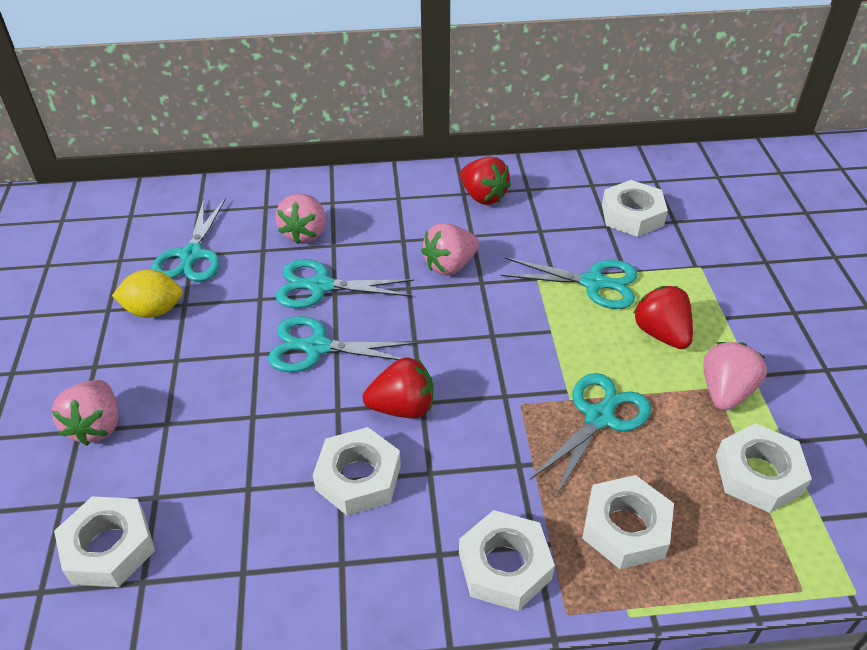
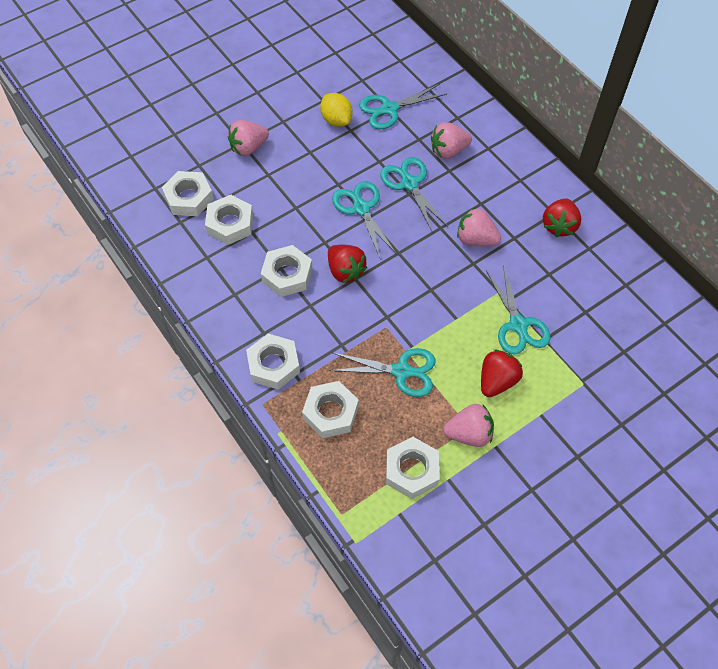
camera: 60 degrees right, 15 degrees up
white nut [602,180,668,237] -> white nut moved to [205,195,253,245]

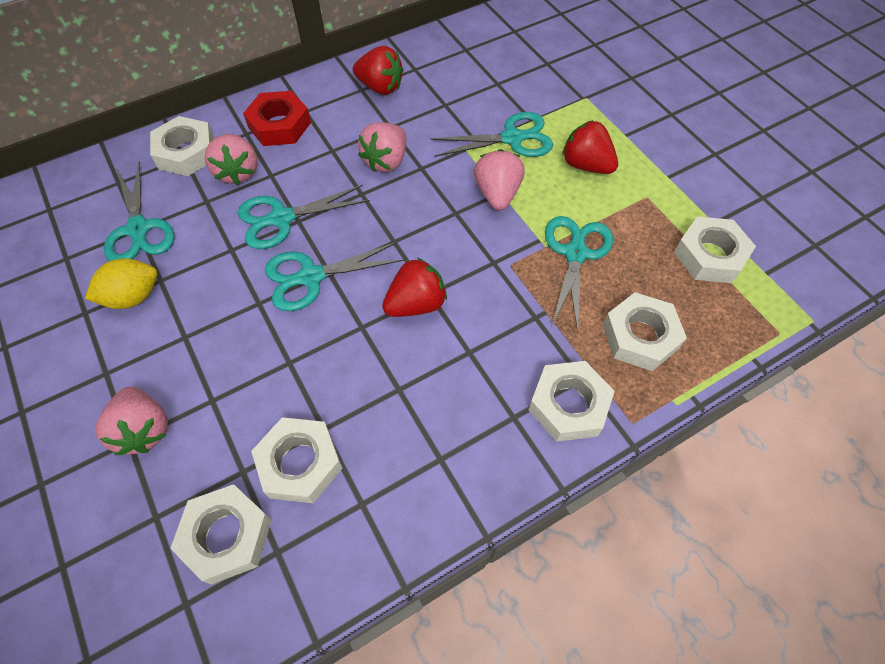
camera: 85 degrees left, 0 degrees up
white nut [261,245,312,297] -> white nut moved to [150,116,214,176]
pink strawberry [443,404,494,447] -> pink strawberry moved to [474,149,525,210]
none -> red nut [243,91,311,146]

